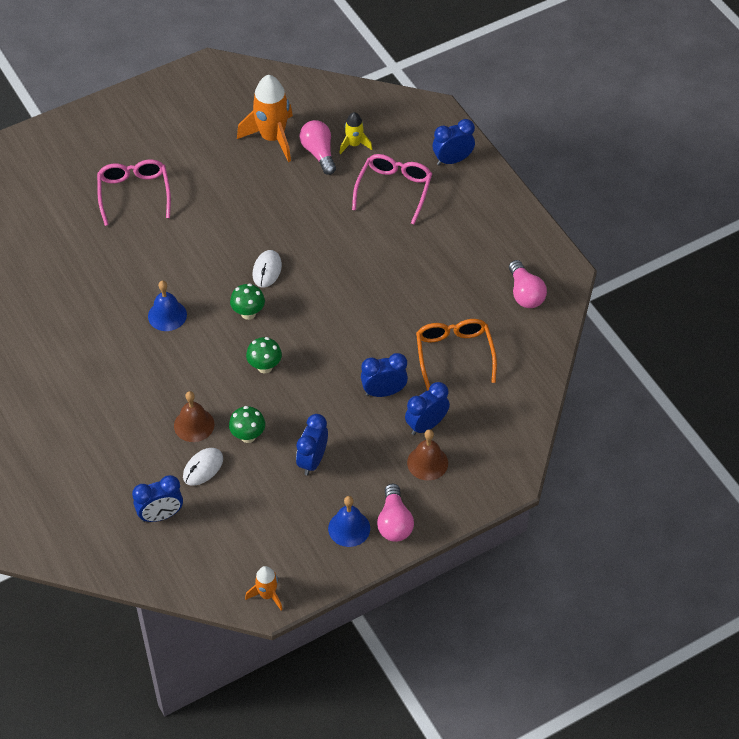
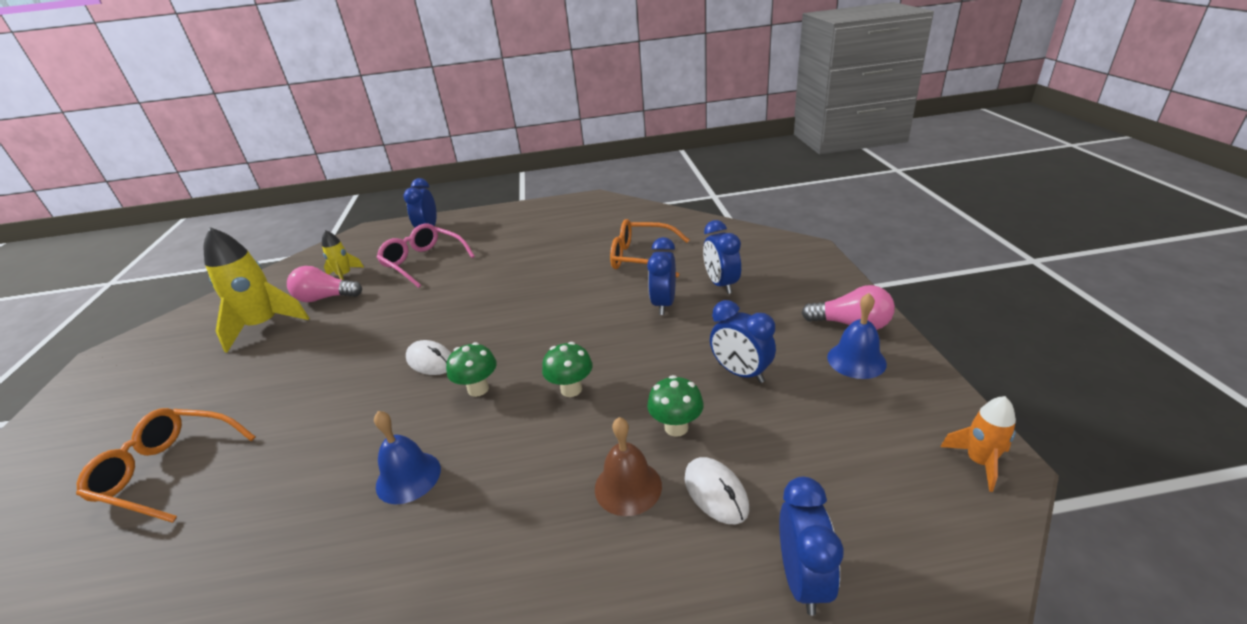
camera: 65 degrees left, 20 degrees down
pink glasses [97,159,171,226] -> orange glasses [76,408,256,523]
orange rocket [237,75,293,162] -> yellow rocket [204,227,309,353]
brown bell [407,429,448,481] -> none
pink light bulb [509,260,547,308] -> none

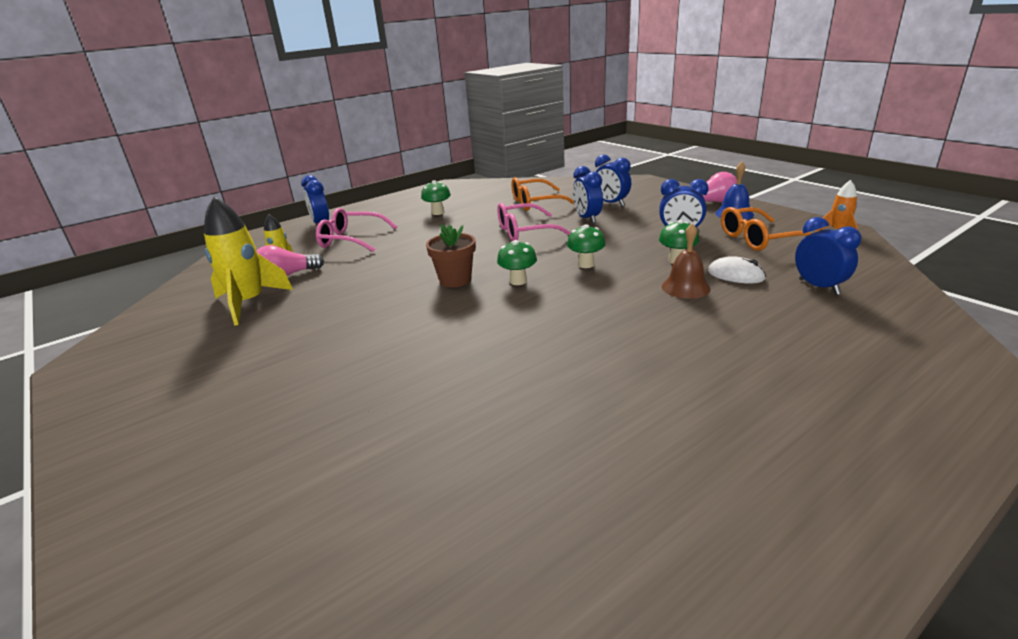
camera: 30 degrees left, 5 degrees down
orange glasses [76,408,256,523] -> orange glasses moved to [721,207,812,251]
blue bell [374,411,441,504] -> none
white mouse [406,340,451,375] -> brown flower pot [426,224,476,287]
none -> green mushroom [421,180,451,215]
none -> pink glasses [497,203,571,241]

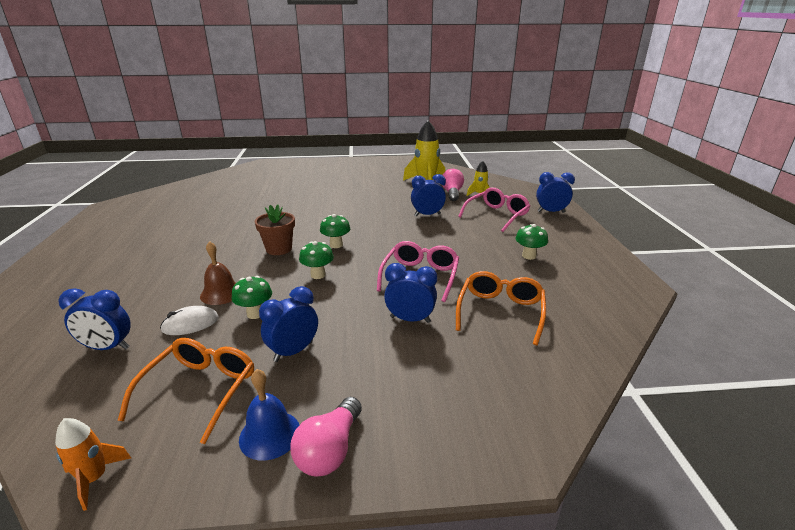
camera: 120 degrees right, 0 degrees up
brown flower pot [426,224,476,287] -> brown flower pot moved to [254,205,295,255]
blue clock [595,155,631,206] -> blue clock moved to [411,174,446,217]

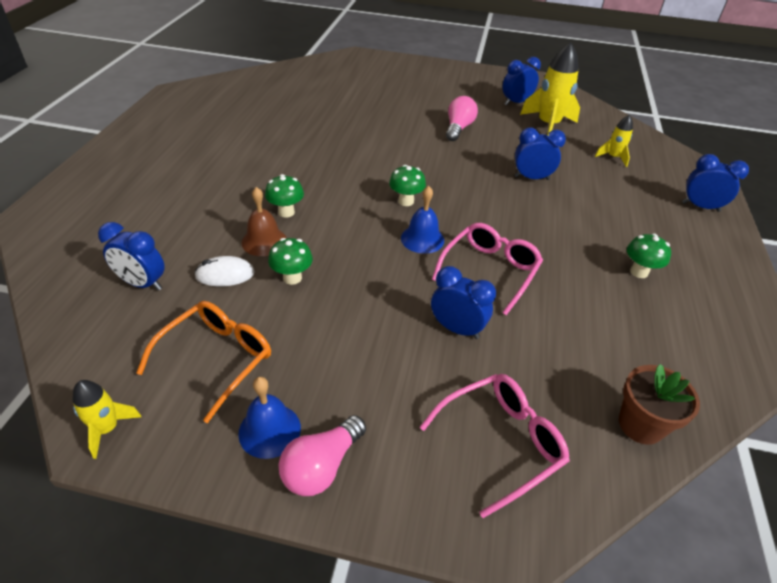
camera: 15 degrees right, 15 degrees up
orange rocket [55,418,131,511] -> yellow rocket [72,380,141,459]
brown flower pot [254,205,295,255] -> brown flower pot moved to [619,364,700,445]
blue clock [259,286,318,362] -> blue clock moved to [502,57,541,105]
green mushroom [299,241,334,279] -> green mushroom moved to [265,174,304,218]
pink light bulb [442,169,464,201] -> pink light bulb moved to [446,96,478,141]
orange glasses [456,271,546,345] -> none
pink glasses [458,187,530,232] -> pink glasses moved to [420,374,570,518]
none -> blue bell [401,186,444,254]

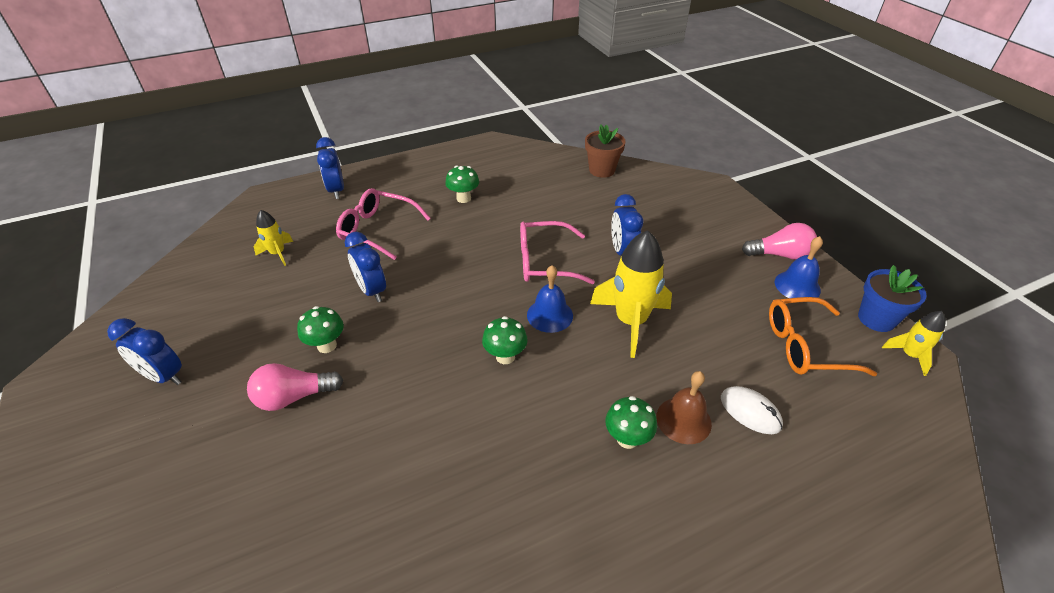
camera: 125 degrees left, 0 degrees up
blue clock [98,222,165,291] -> none
green mushroom [268,238,313,285] -> green mushroom moved to [297,306,344,353]
pink glasses [420,374,570,518] -> pink glasses moved to [336,188,431,260]
yellow rocket [520,42,580,136] -> yellow rocket moved to [590,230,672,358]
none -> blue flower pot [858,265,927,332]

